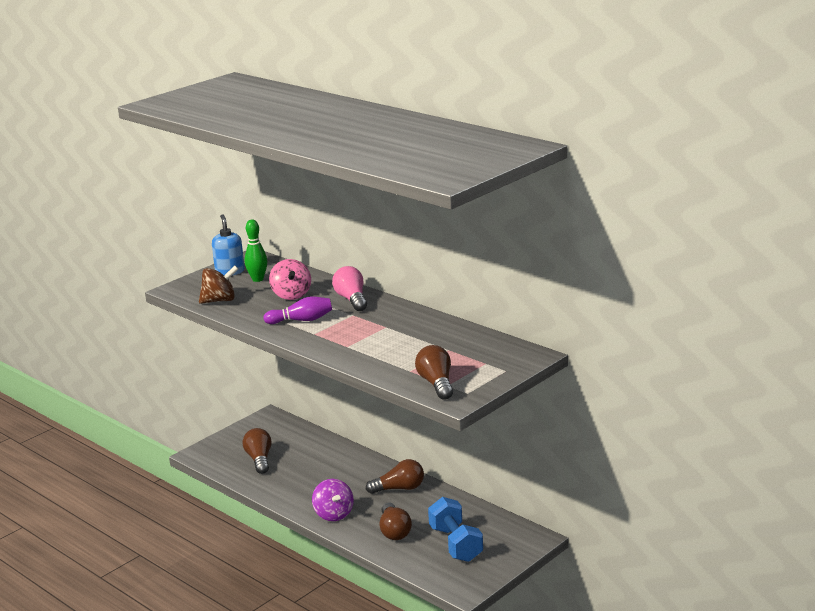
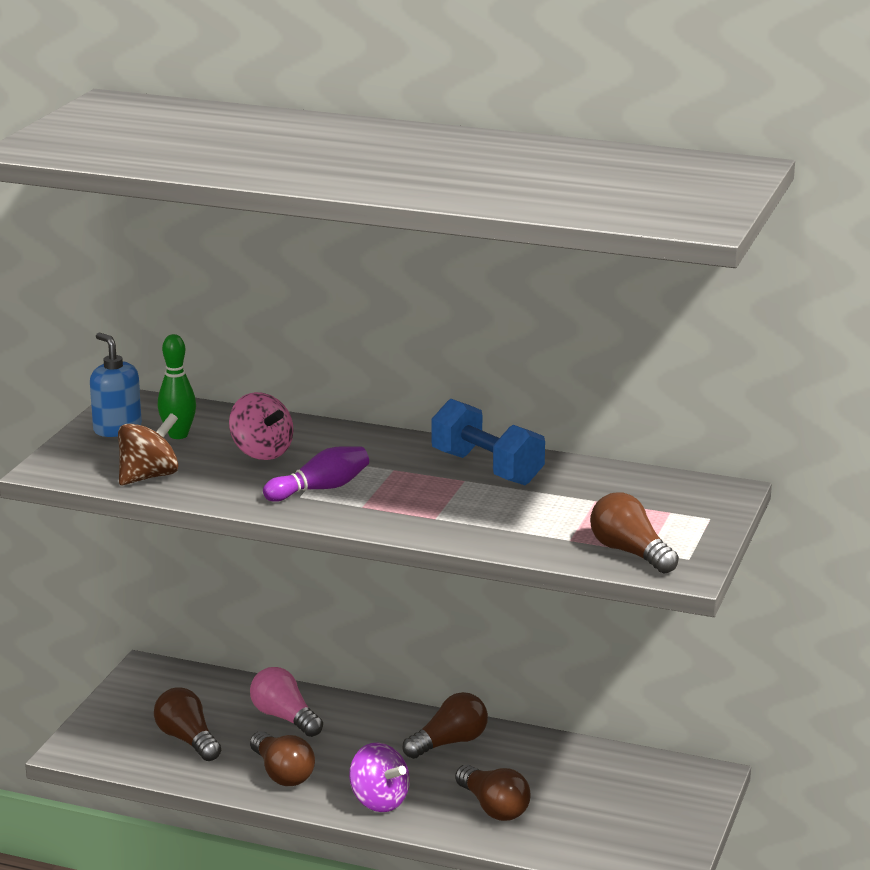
camera: 25 degrees left, 0 degrees up
pink light bulb [332,266,367,311] -> pink light bulb moved to [250,667,323,737]
blue dumbbell [428,497,483,562] -> blue dumbbell moved to [431,399,545,485]
none -> brown light bulb [250,731,315,786]

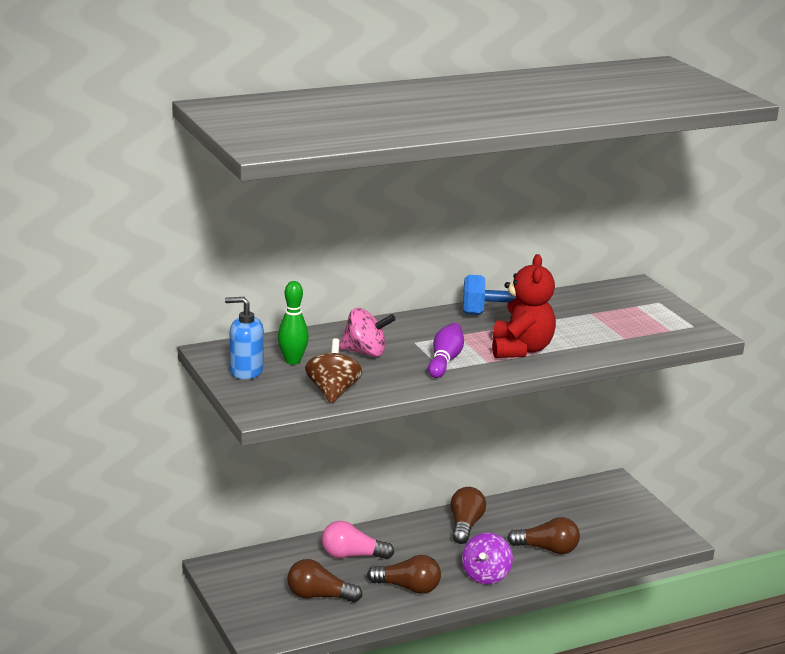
camera: 45 degrees left, 0 degrees up
purple spinning top [349,743,410,812] -> purple spinning top turned 105 degrees clockwise [462,533,513,584]
brown light bulb [590,492,679,574] -> none
none -> red teddy bear [492,254,556,358]

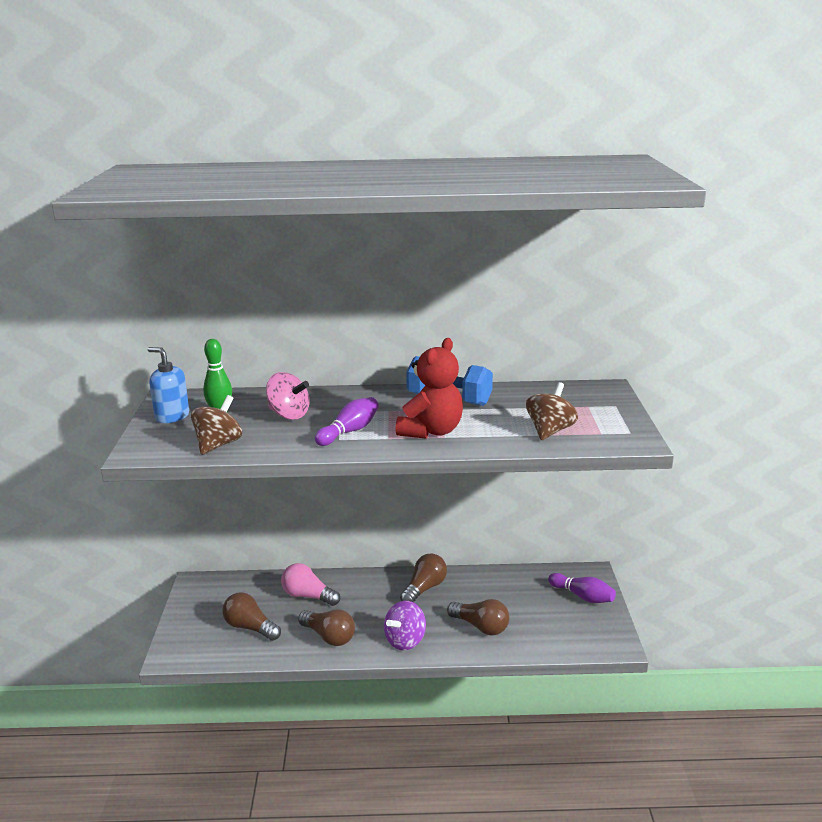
camera: 25 degrees right, 0 degrees up
none -> brown spinning top [526,382,578,440]
none -> purple bowling pin [548,573,616,603]

